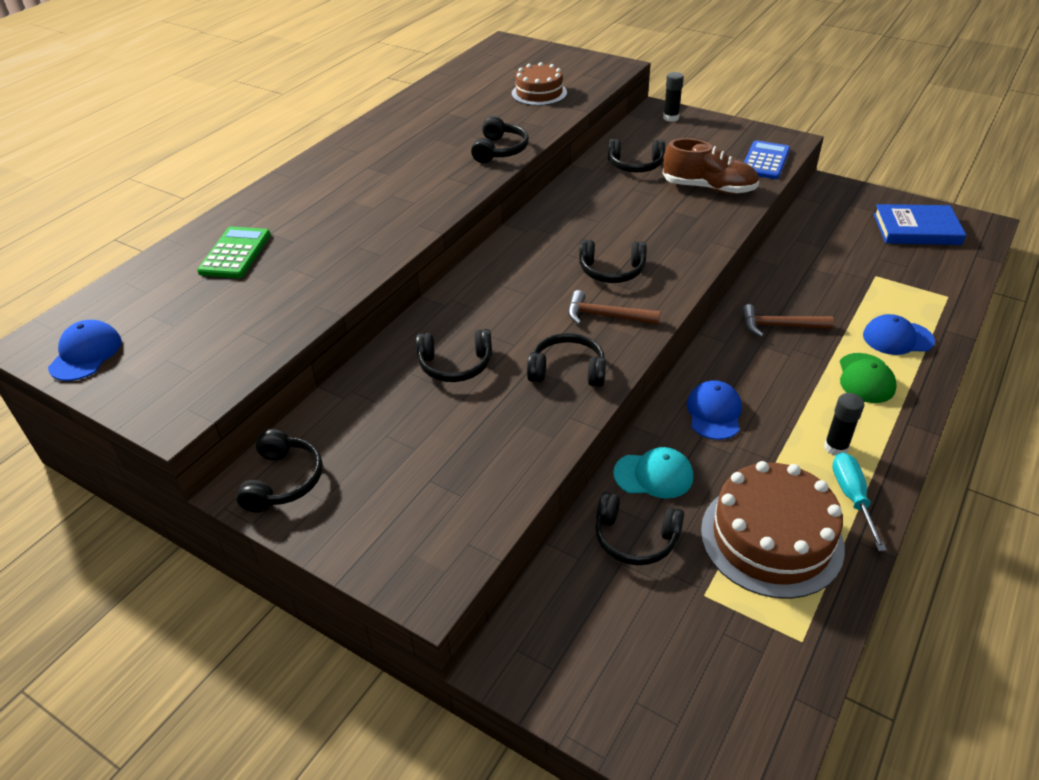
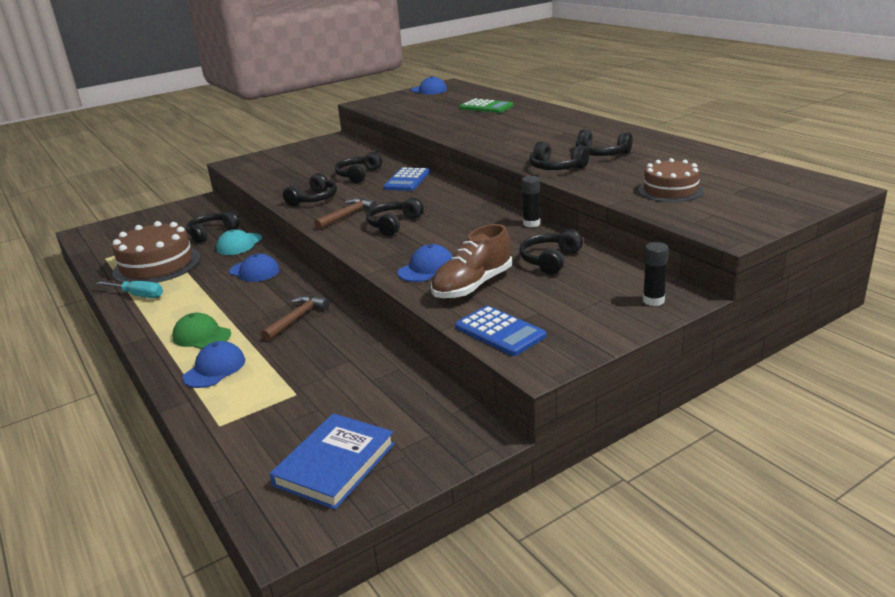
camera: 115 degrees right, 15 degrees down
black headphones [236,429,323,513] -> black headphones moved to [576,129,633,156]
black glue stick [824,393,864,456] -> black glue stick moved to [521,176,540,227]
none -> blue calculator [383,167,430,191]
none -> blue cap [398,244,453,282]

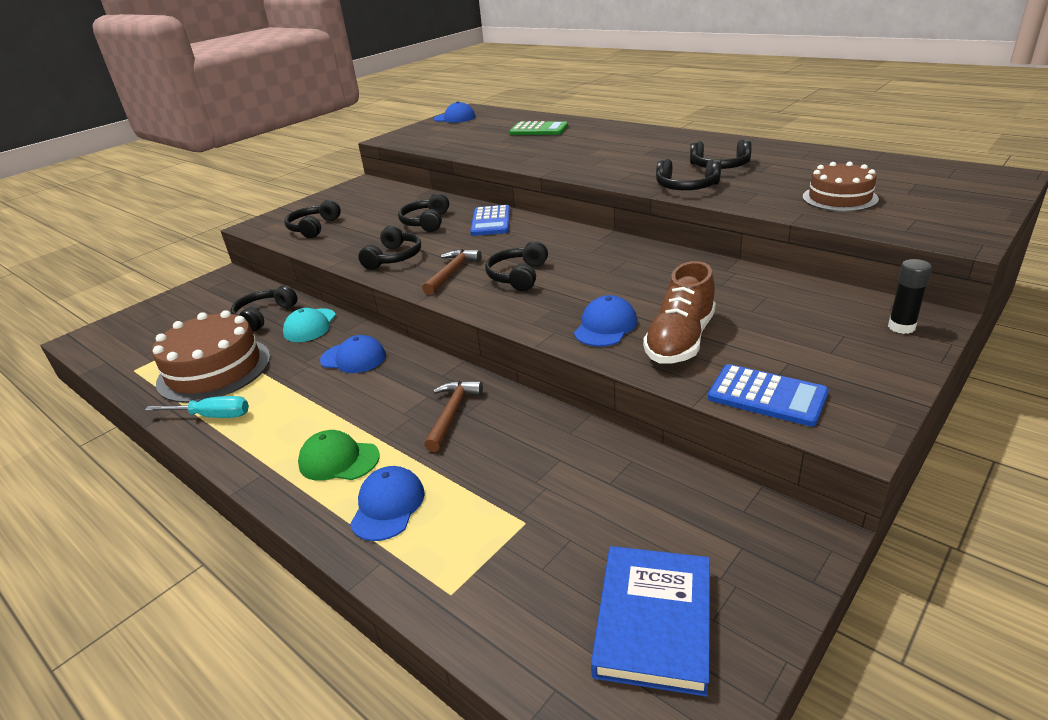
camera: 15 degrees left, 5 degrees up
black headphones [519,229,583,275] -> black headphones moved to [284,200,341,238]
black glue stick [521,176,540,227] -> none

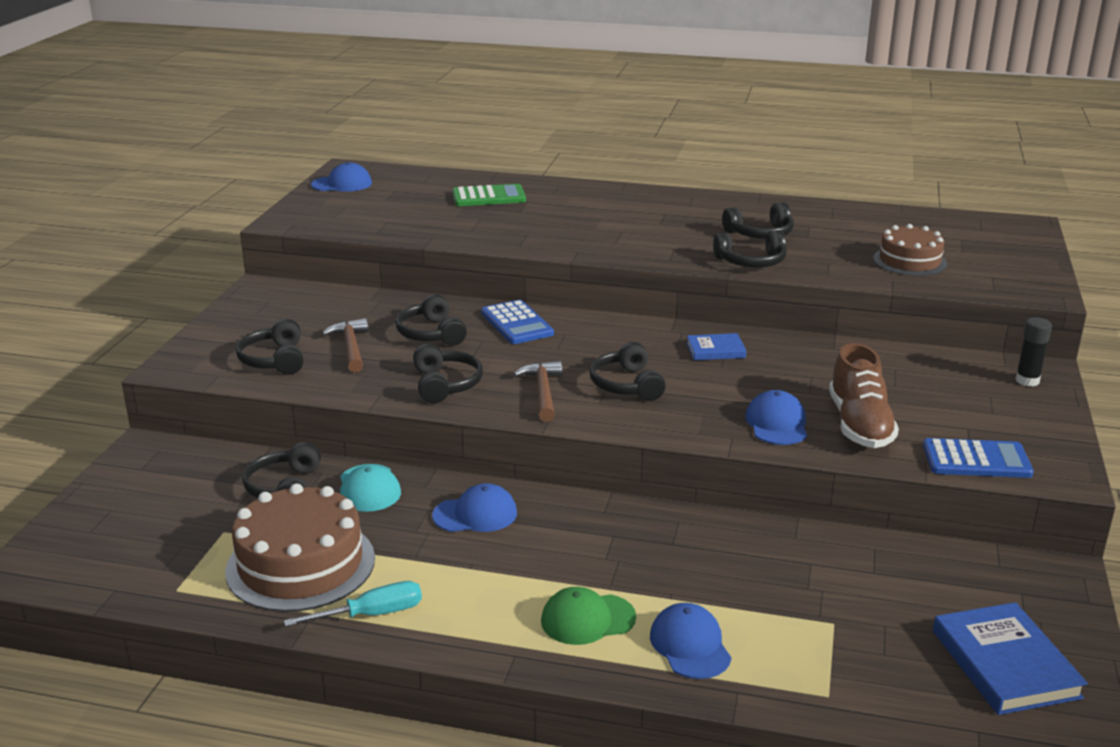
camera: 30 degrees left, 5 degrees down
brown hammer [424,380,483,452] -> brown hammer moved to [322,318,368,373]
none -> blue book [687,333,746,360]

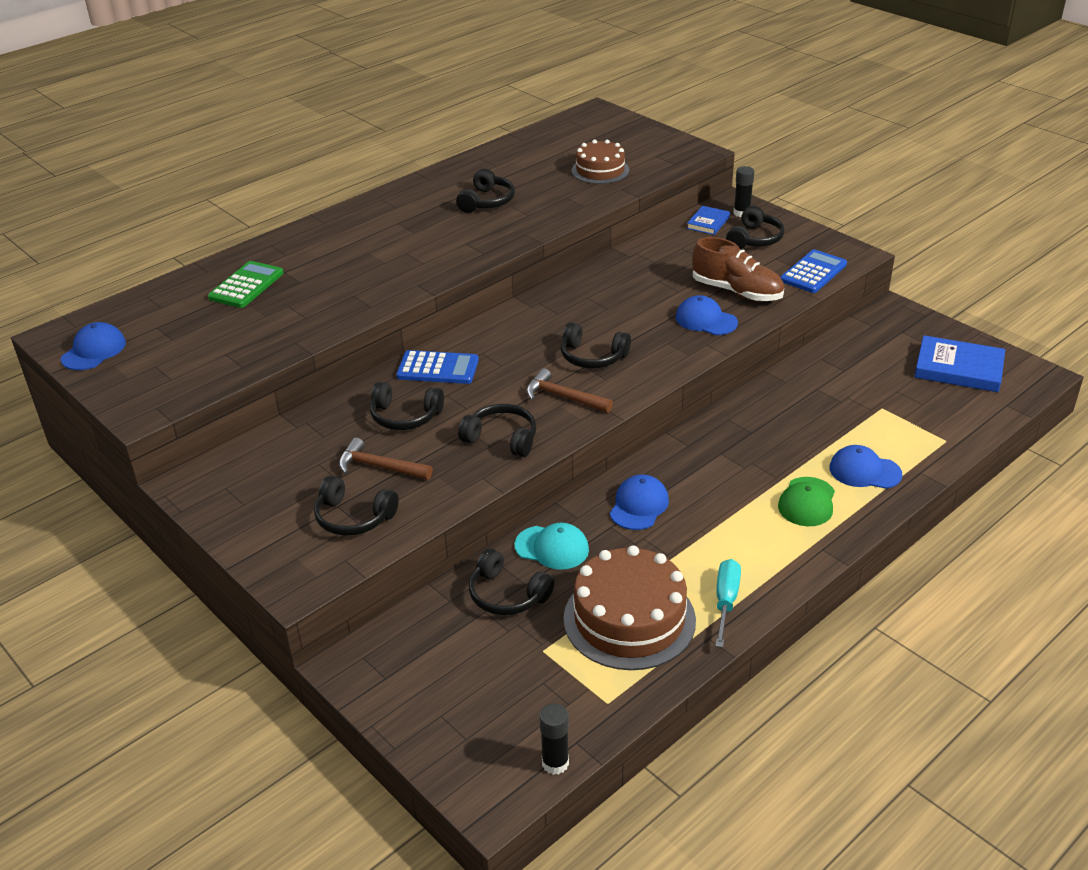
camera: 55 degrees left, 10 degrees up
blue book [687,333,746,360] -> blue book moved to [687,206,730,235]
black headphones [713,230,787,267] -> black headphones moved to [726,206,785,249]
none -> black glue stick [539,703,569,775]

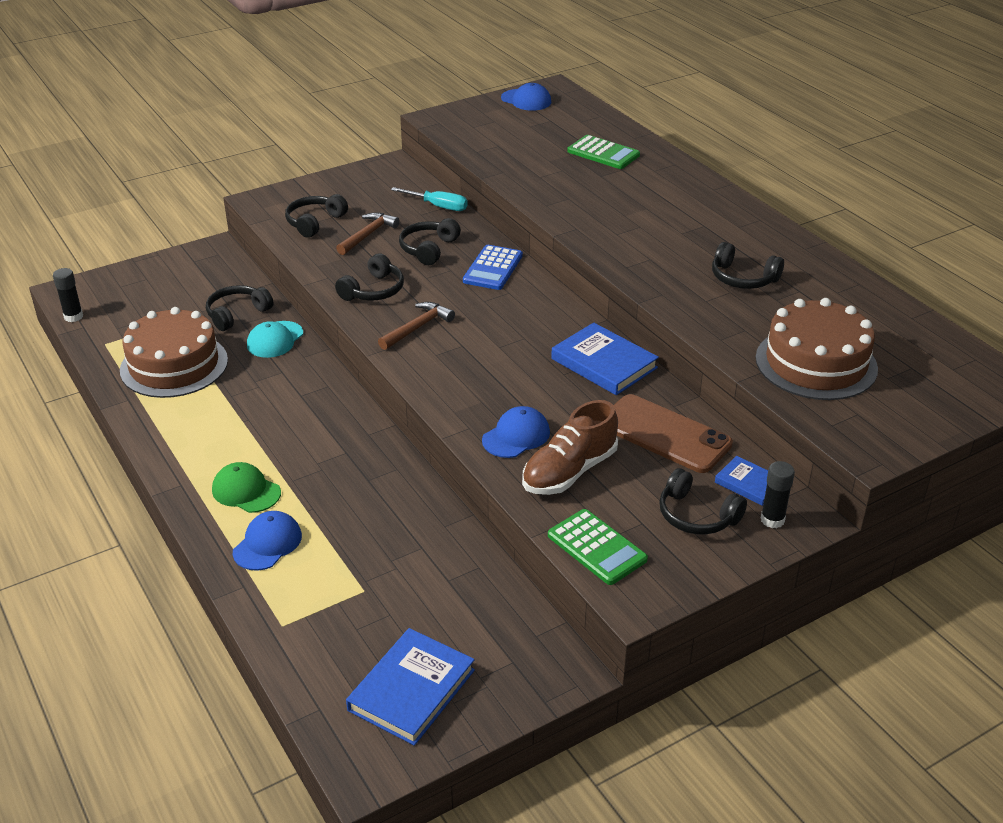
camera: 100 degrees right, 0 degrees up
black headphones [561,322,631,368] -> none
brown cake [572,140,629,184] -> brown cake [755,298,878,400], size x1.59
blue cap [610,475,669,530] -> none
turquoise screwdriver [715,559,741,647] -> turquoise screwdriver moved to [391,187,468,211]
blue calculator [780,249,847,293] -> green calculator [548,509,648,585]
none -> blue book [551,323,659,395]
none -> brown phone [614,394,733,473]

